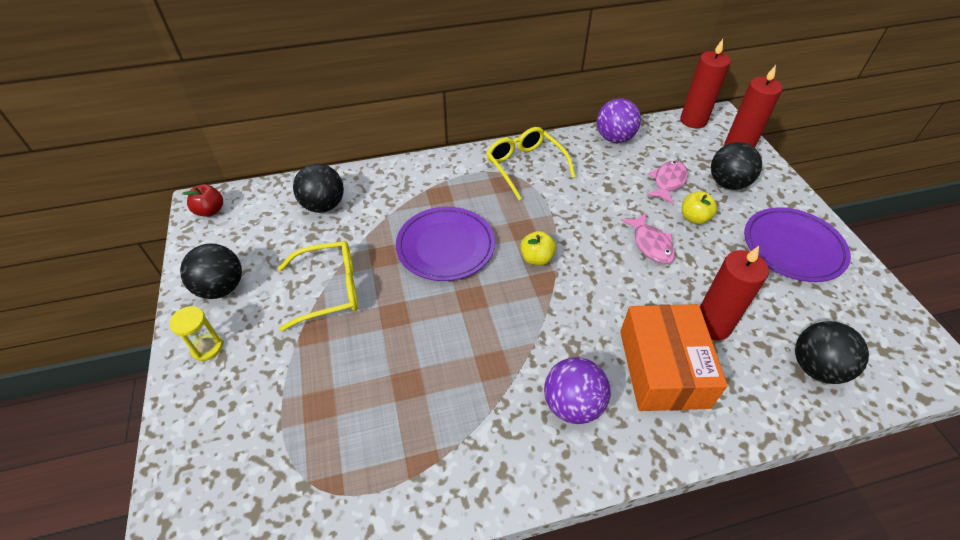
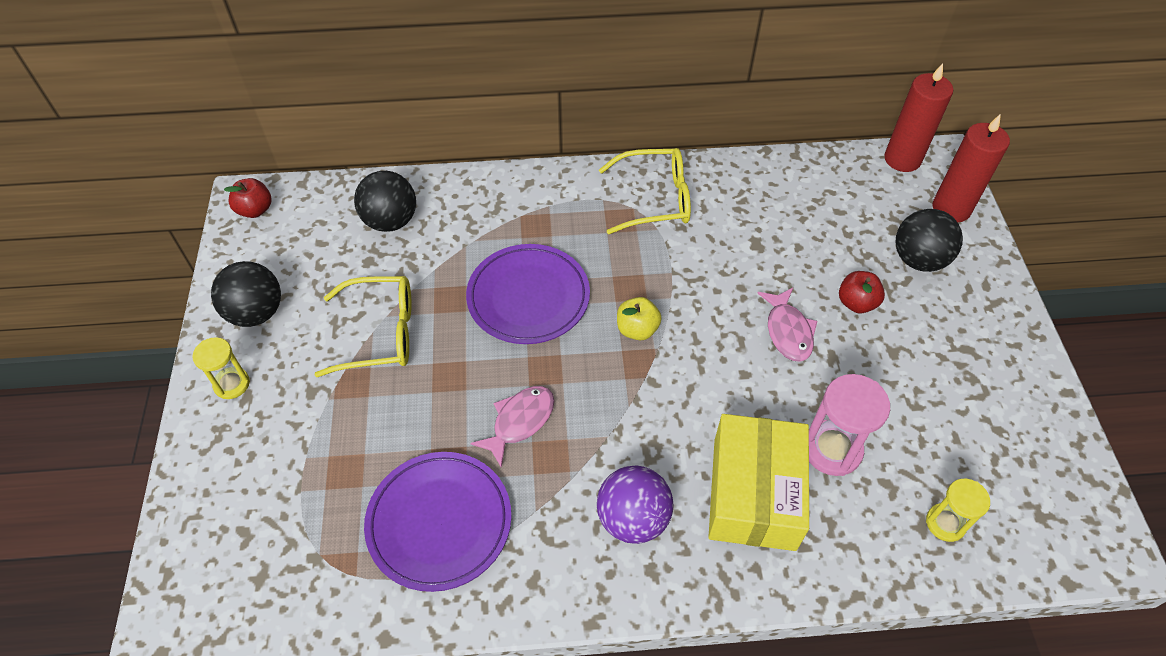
camera: 10 degrees right, 5 degrees up
yellow glasses [486,127,575,200] -> yellow glasses turned 105 degrees clockwise [599,148,691,234]
purple ball [597,98,641,143] -> none
orange box [620,304,728,411] -> yellow box [709,414,809,551]
pink fish [646,161,688,204] -> pink fish moved to [470,386,554,468]
yellow apple [682,192,717,224] -> red apple [839,271,885,313]
red candle [700,246,769,341] -> pink hourglass [809,374,890,476]
purple plate [744,207,851,282] -> purple plate moved to [364,452,511,592]
black ball [795,321,869,384] -> yellow hourglass [926,479,990,542]

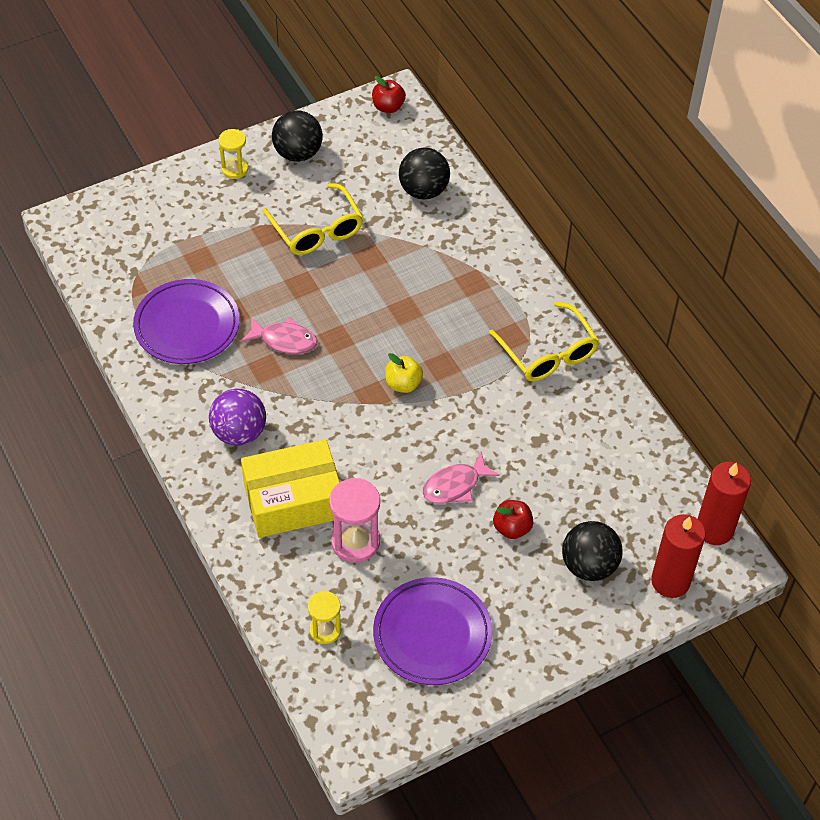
camera: 65 degrees right, 0 degrees up
purple plate [466,244,590,344] -> purple plate moved to [373,577,492,685]

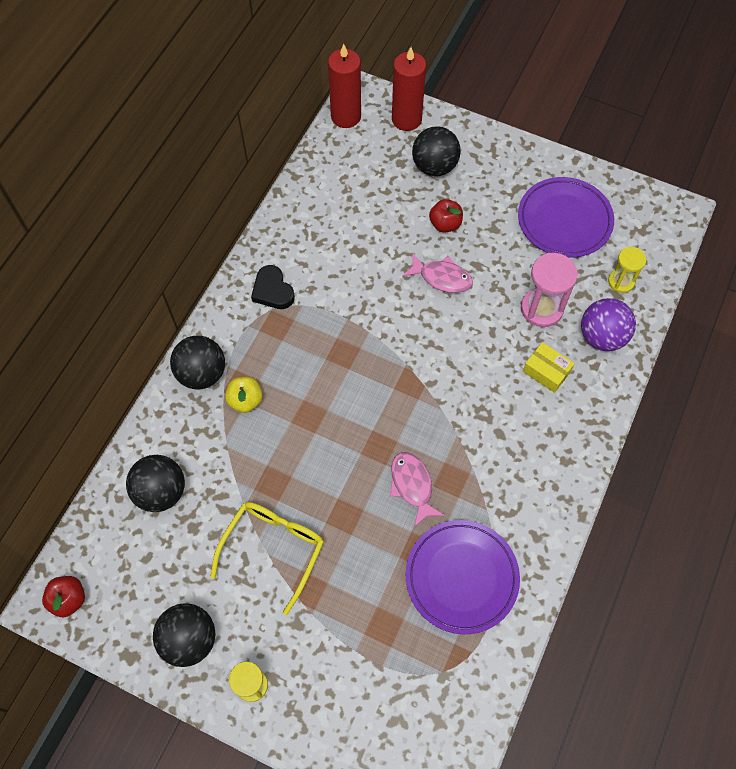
camera: 125 degrees left, 10 degrees up
purple ball [209,389,266,446] -> purple ball moved to [581,298,636,351]
yellow box [241,439,340,538] -> yellow box [523,342,575,393], size x0.48
yellow apple [385,353,423,393] -> yellow apple moved to [225,377,263,413]
yellow glasses [489,302,599,381] -> black heart [251,265,295,309]
none -> black ball [170,336,225,389]

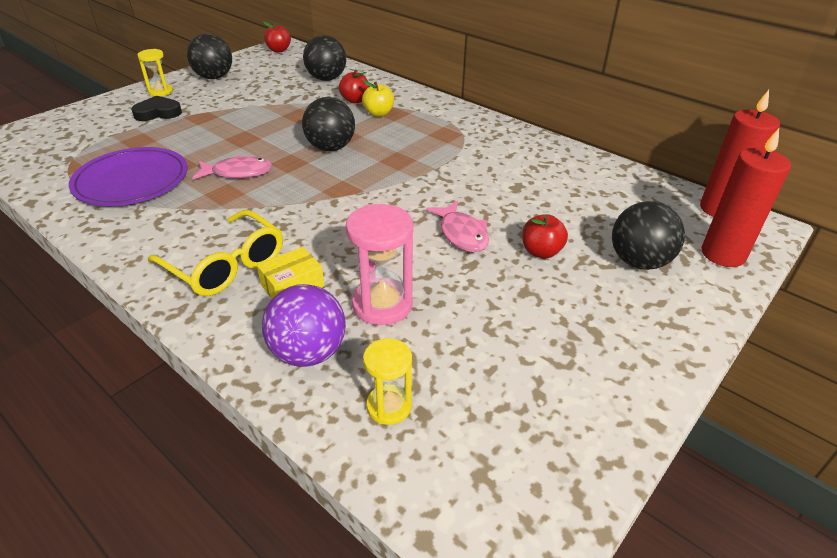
camera: 105 degrees right, 25 degrees down
black ball [170,336,225,389] -> black ball moved to [302,97,355,151]
yellow glasses [211,502,324,615] -> yellow glasses moved to [148,210,283,296]
black heart [251,265,295,309] -> black heart moved to [131,96,182,121]
pink fish [402,253,473,293] -> pink fish turned 60 degrees counterclockwise [426,201,489,252]
purple plate [518,177,614,258] -> none
none -> red apple [339,70,370,103]

